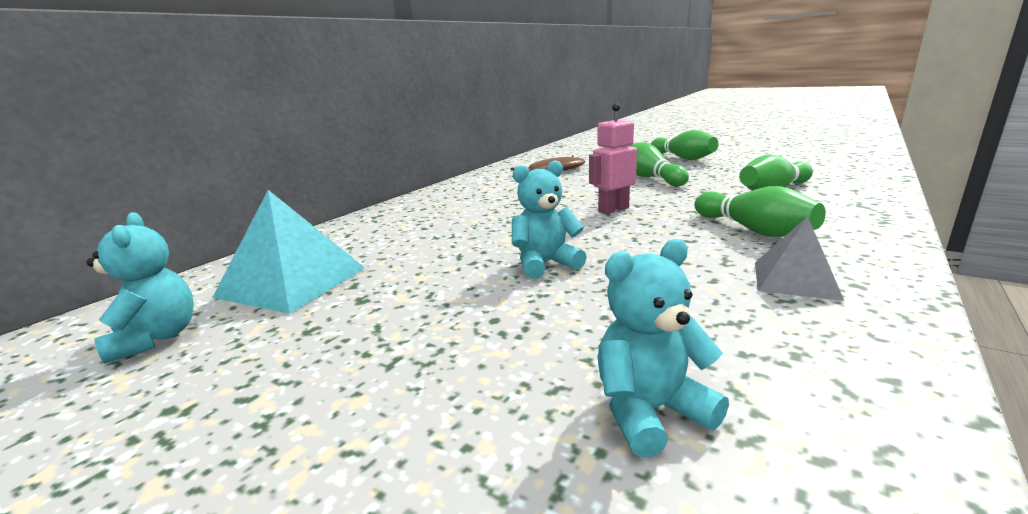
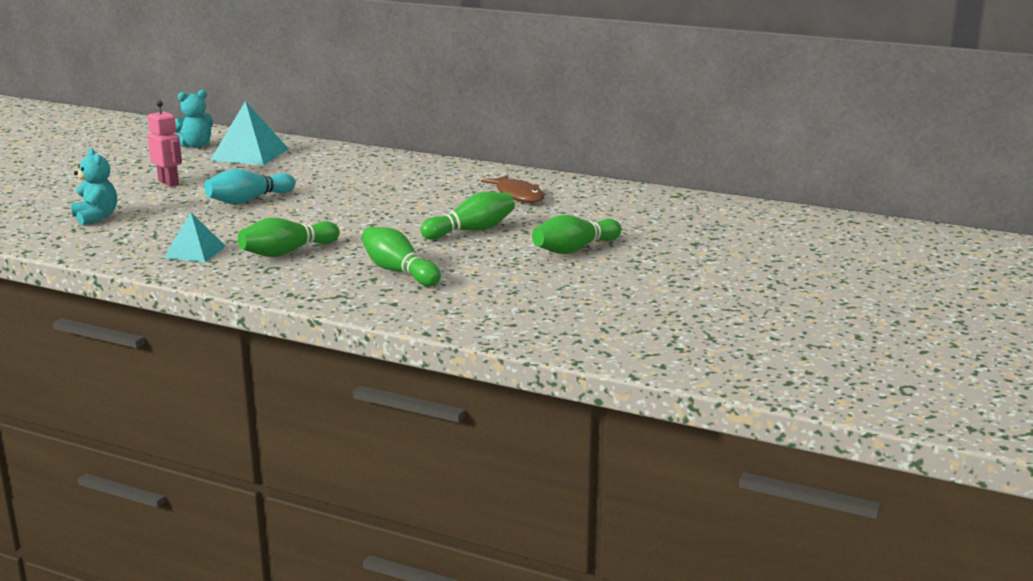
camera: 80 degrees right, 0 degrees up
turquoise teddy bear [512,160,587,279] -> turquoise bowling pin [204,169,295,204]
pink robot [589,103,637,214] -> pink robot moved to [148,101,182,187]
grey pyramid [755,216,844,301] -> turquoise pyramid [164,212,226,262]

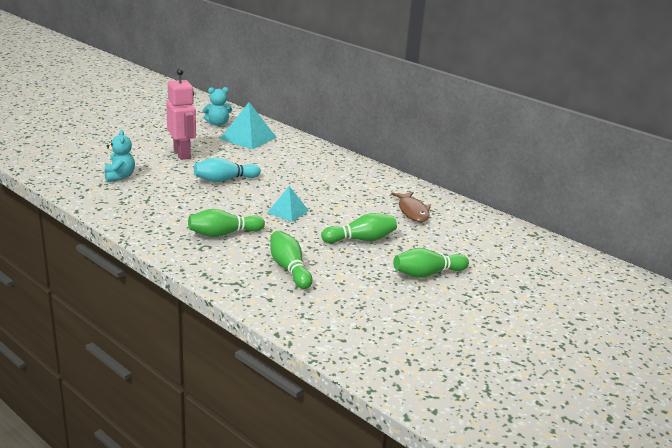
camera: 15 degrees right, 5 degrees up
pink robot [148,101,182,187] -> pink robot [166,69,196,160], size x1.51
turquoise pyramid [164,212,226,262] -> turquoise pyramid moved to [267,186,309,222]

